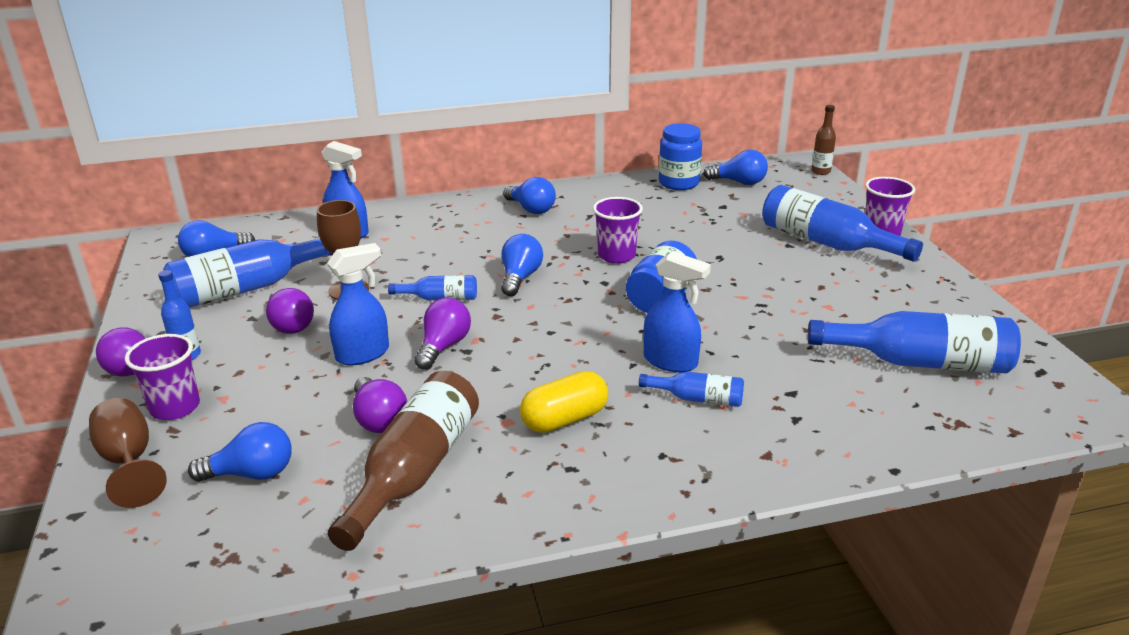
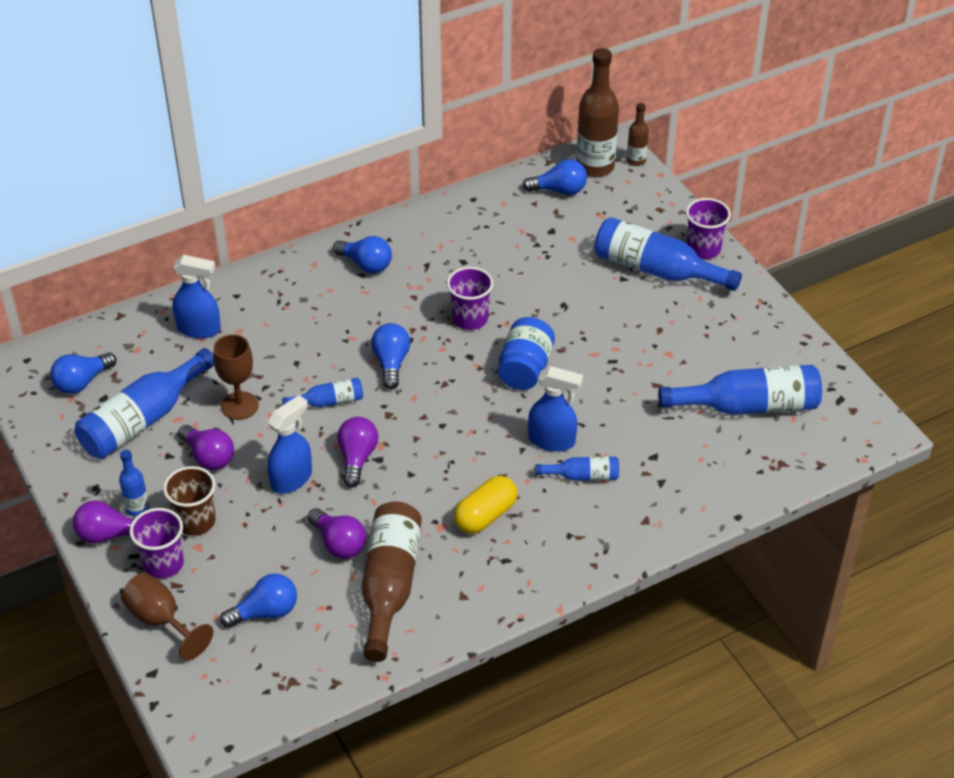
camera: 15 degrees left, 15 degrees up
blue jar [659,123,702,190] -> none
none -> brown cup [163,466,215,536]
none -> brown bottle [576,48,619,177]

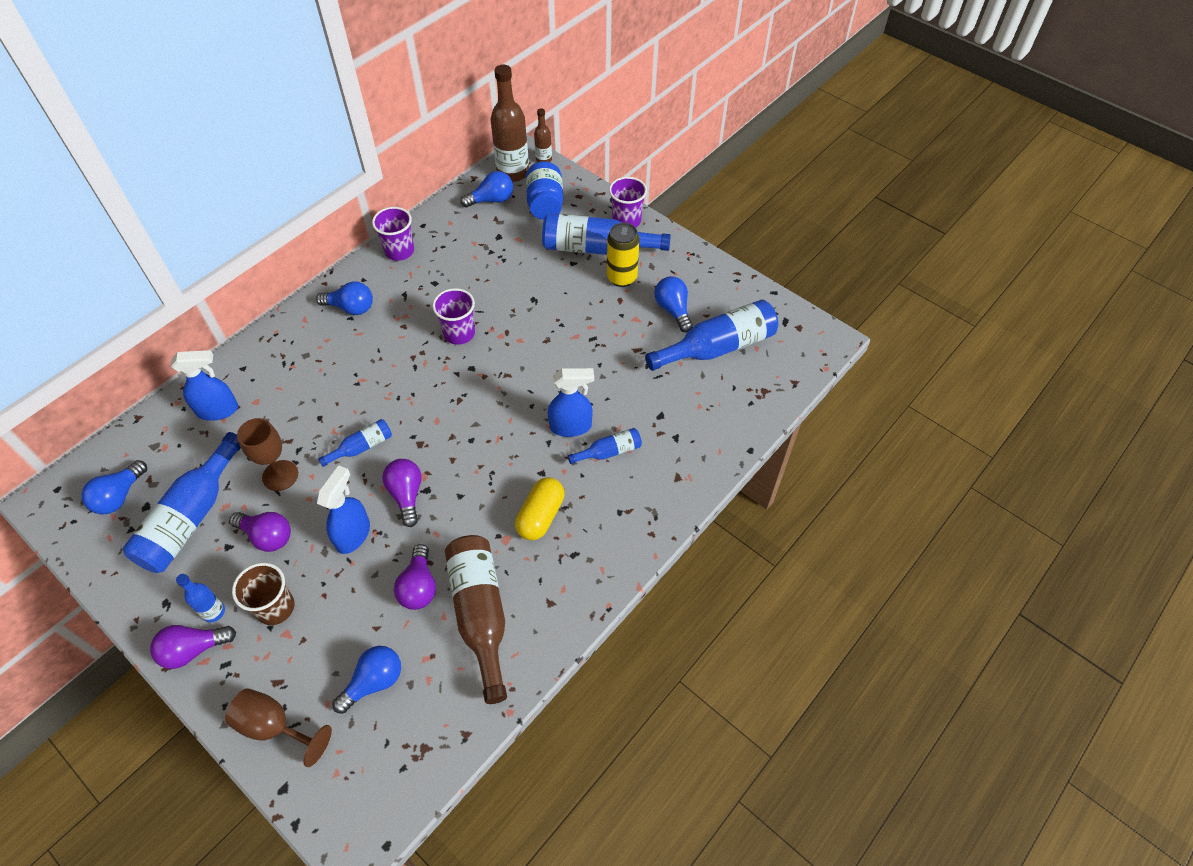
camera: 20 degrees left, 10 degrees up
purple cup [130,508,184,578] -> purple cup moved to [372,207,414,261]
purple light bulb [307,508,366,559] -> purple light bulb turned 60 degrees clockwise [394,544,436,610]
blue light bulb [371,323,410,390] -> blue light bulb moved to [654,276,693,332]
blue jar [498,317,555,390] -> blue jar moved to [526,161,563,220]
none -> yellow can [607,223,640,287]

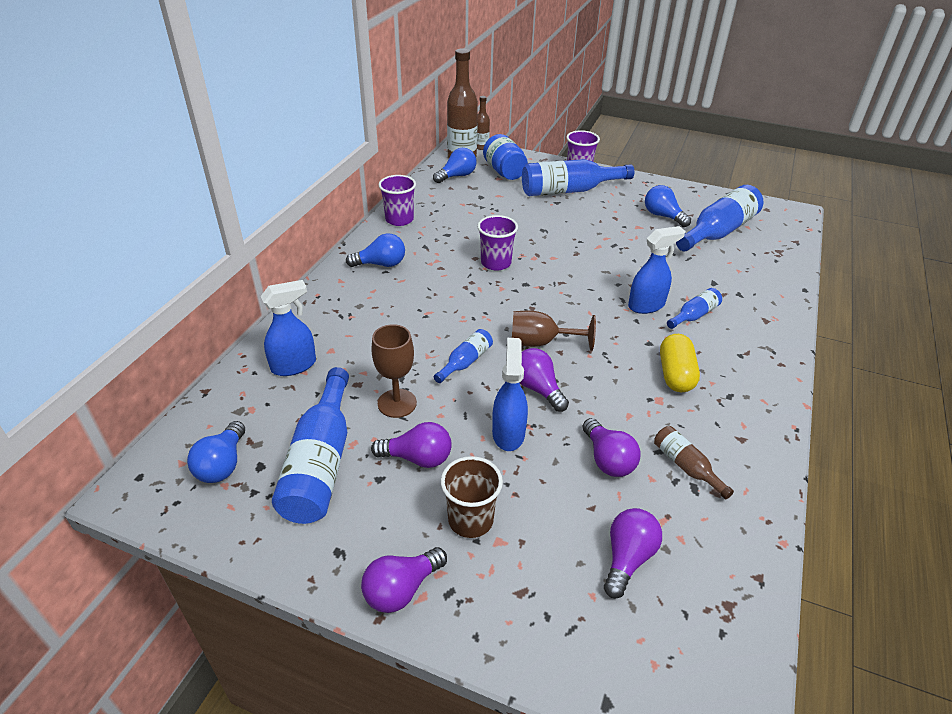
camera: 20 degrees left, 15 degrees down
blue bottle [176,574,225,622] -> none
brown goblet [225,688,332,767] -> brown goblet moved to [512,311,596,351]
blue light bulb [332,646,401,714] -> purple light bulb [604,508,662,598]
brown bottle [445,535,507,704] -> brown bottle [654,426,734,499], size x0.50
yellow can [607,223,640,287] -> none

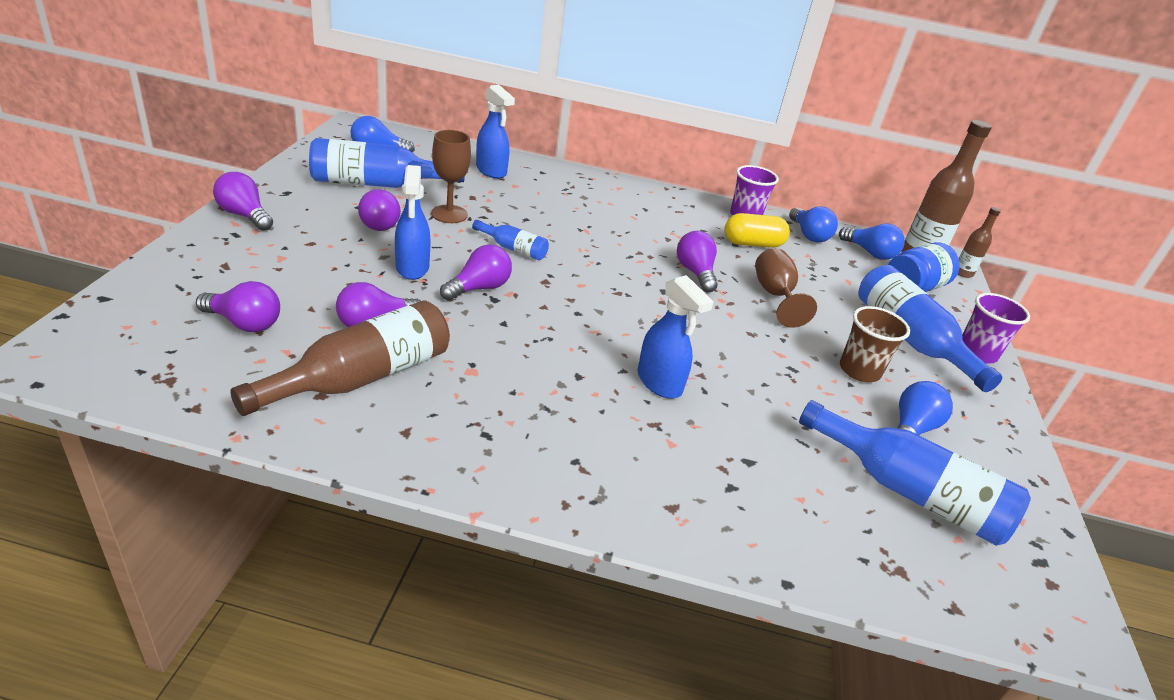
camera: 75 degrees right, 5 degrees down
blue light bulb [346,233,405,267] -> blue light bulb moved to [789,206,838,242]
brown cup [441,456,503,538] -> brown cup moved to [840,306,910,382]
purple cup [477,215,518,271] -> purple light bulb [677,231,718,292]
blue spray bottle [492,338,528,451] -> blue spray bottle turned 90 degrees clockwise [395,165,431,280]
brown goblet [512,311,596,351] -> brown goblet moved to [755,248,817,328]
brown bottle [654,426,734,499] -> brown bottle [230,300,450,416], size x1.98
yellow capsule [660,334,700,392] -> yellow capsule moved to [725,213,790,248]
blue bottle [667,288,722,329] -> none

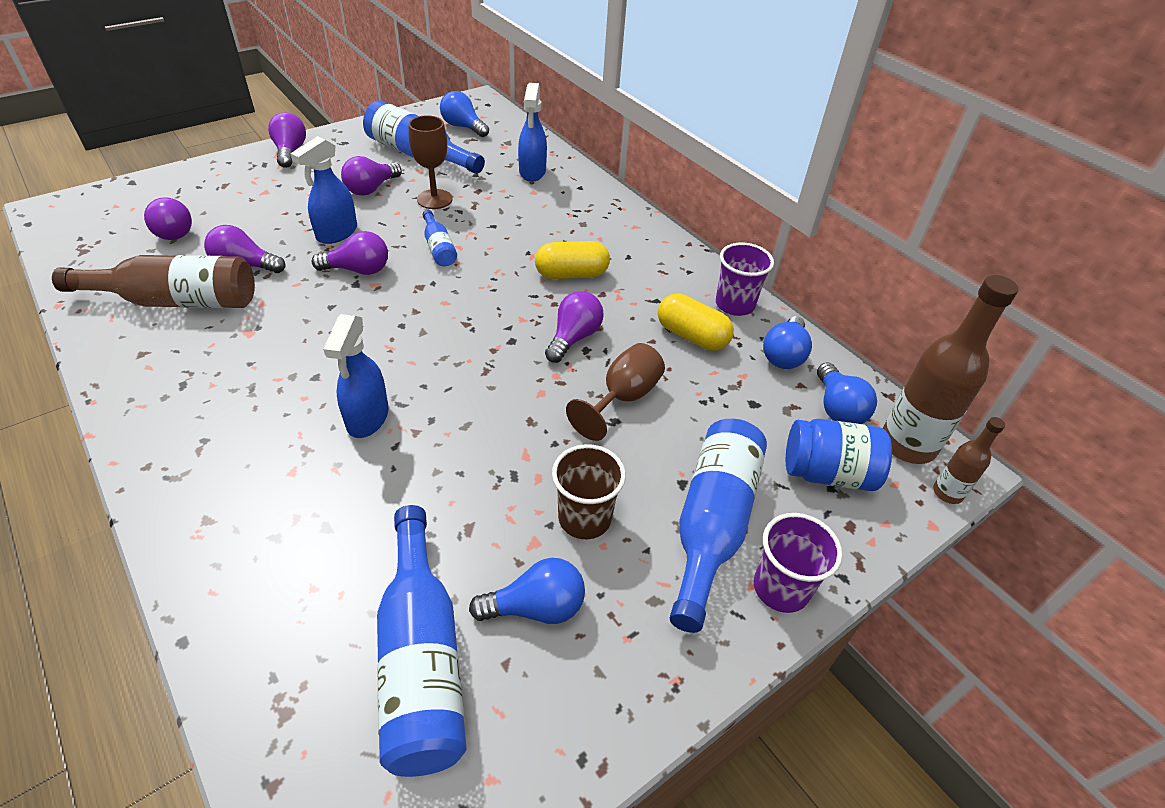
camera: 45 degrees right, 10 degrees up
none -> yellow capsule [535,241,610,279]

